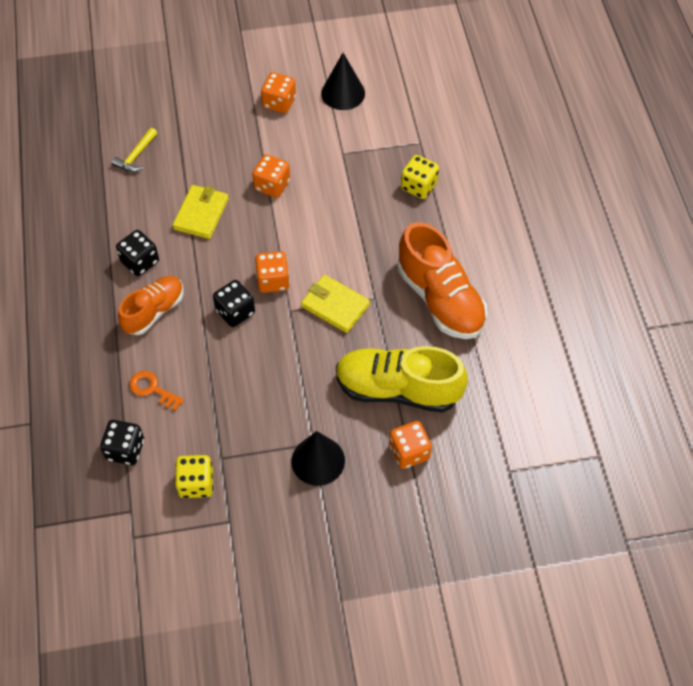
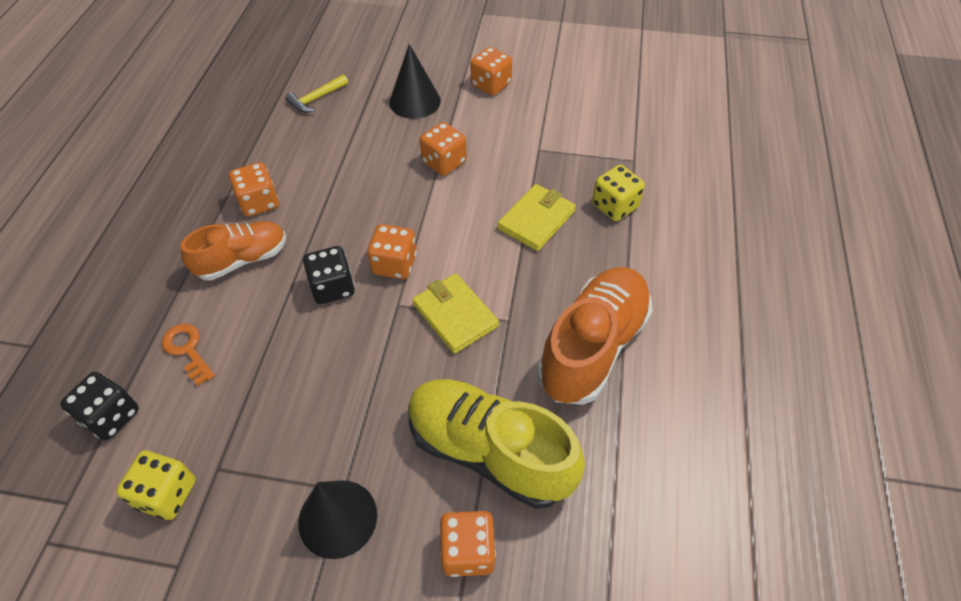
camera: 20 degrees right, 5 degrees down
black dice [116,230,159,276] -> orange dice [229,162,279,217]
yellow wallet [172,185,229,239] -> yellow wallet moved to [498,184,576,251]
black cone [321,53,365,110] -> black cone moved to [389,44,441,119]
orange shoe [397,222,487,339] -> orange shoe turned 135 degrees counterclockwise [537,267,653,405]

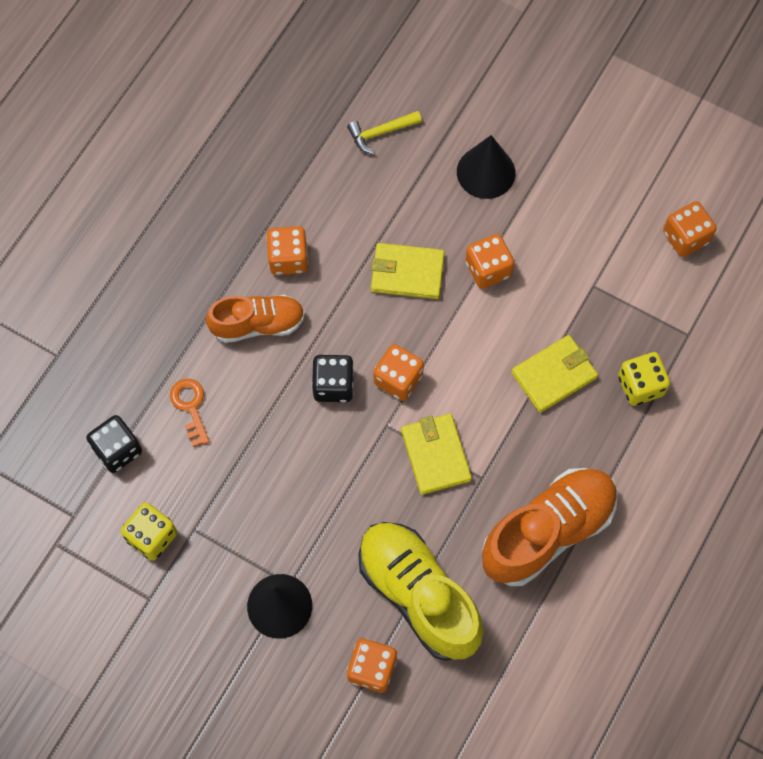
camera: 20 degrees right, 15 degrees up
orange dice [470,47,512,96] -> orange dice moved to [663,201,717,257]
none -> yellow wallet [371,243,445,299]

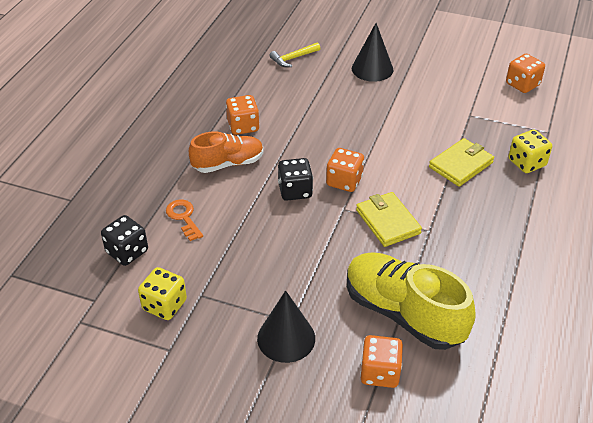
camera: 10 degrees left, 25 degrees down
yellow wallet [371,243,445,299] -> none
orange dice [465,234,514,289] -> none
orange shoe [482,468,618,586] -> none

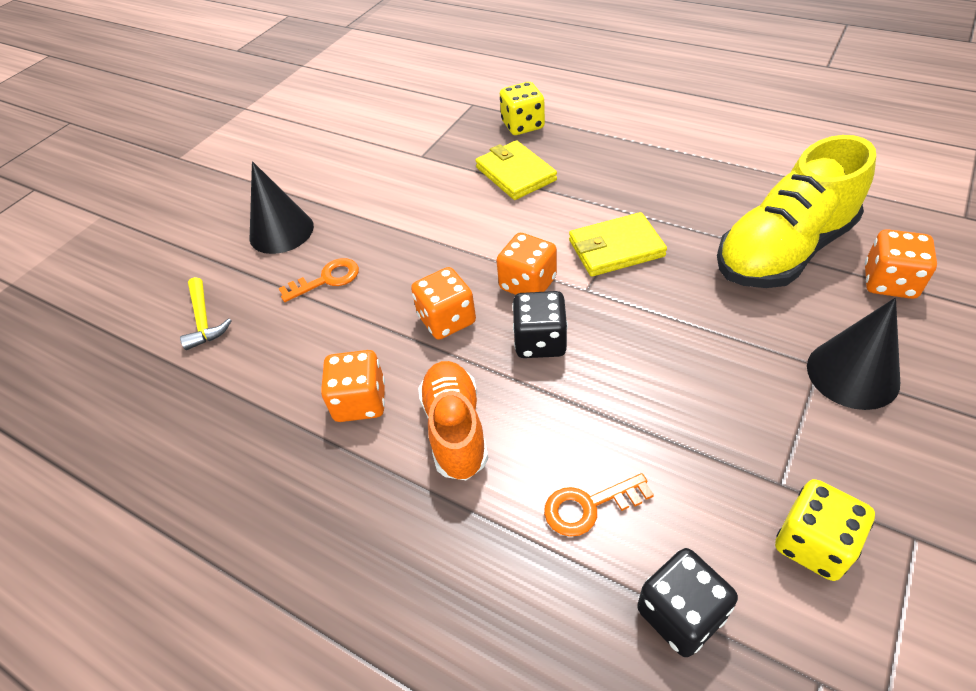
camera: 75 degrees left, 5 degrees up
orange dice [506,54,545,93] -> orange dice moved to [411,267,476,340]
none -> orange key [279,258,359,302]

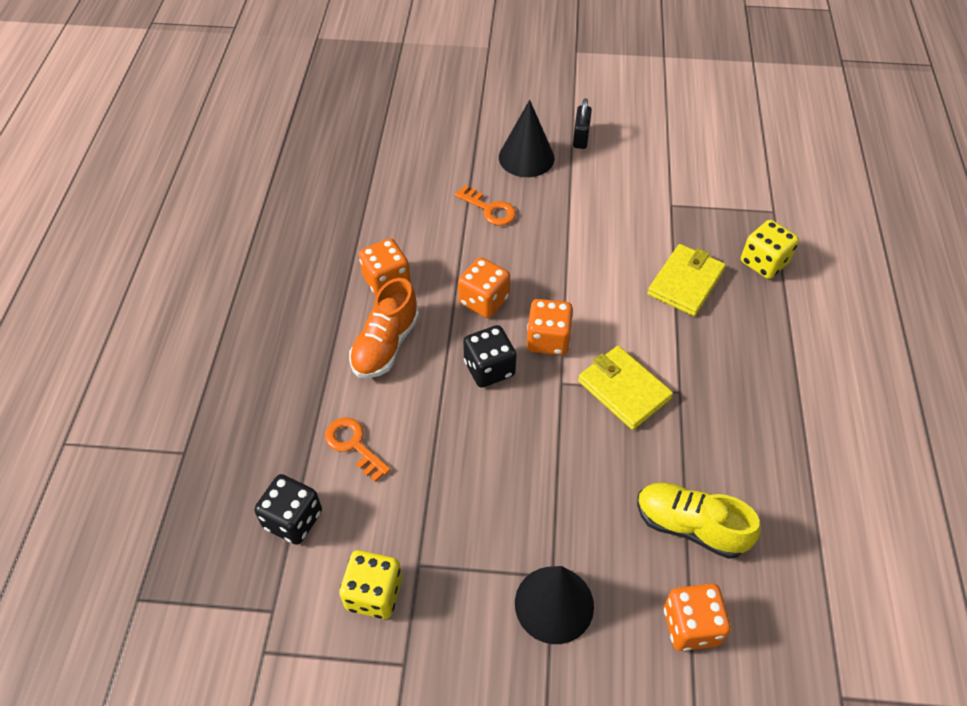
camera: 60 degrees right, 5 degrees up
yellow hammer [180,277,232,350] -> none
orange shoe [418,361,488,480] -> orange shoe turned 150 degrees clockwise [349,278,419,378]
yellow shoe [717,135,876,288] -> yellow shoe [637,482,761,559], size x0.63
none -> black padlock [573,98,592,149]

